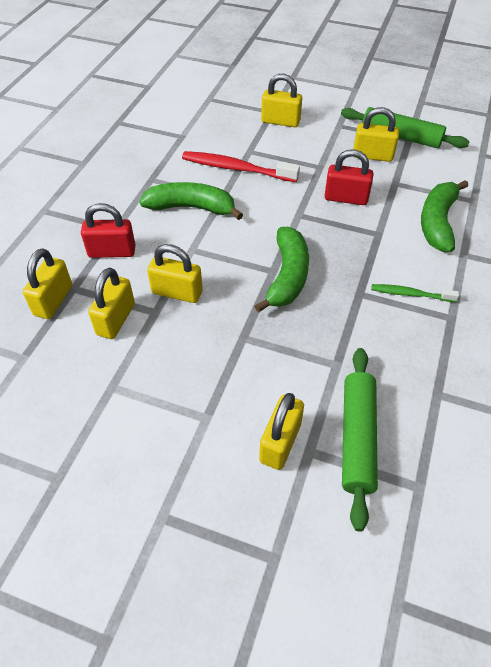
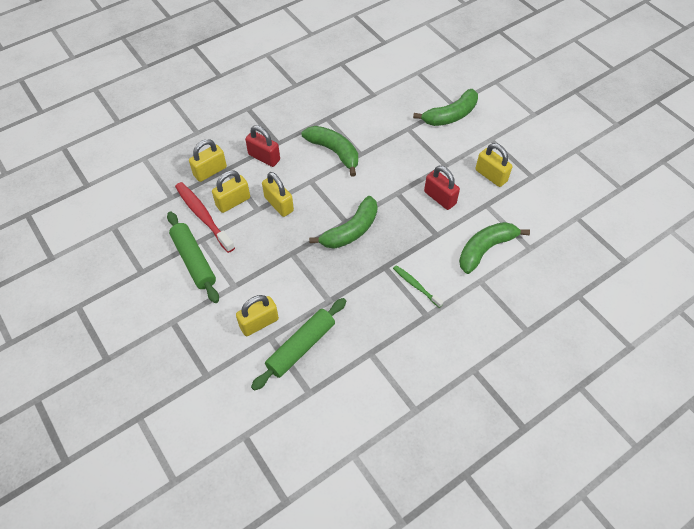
camera: 35 degrees right, 5 degrees up
red toothbrush [182,151,300,182] -> red toothbrush moved to [175,182,235,253]
yellow padlock [261,74,302,127] -> green banana [413,89,478,126]
green rolling pin [341,107,469,148] -> green rolling pin moved to [167,211,219,303]

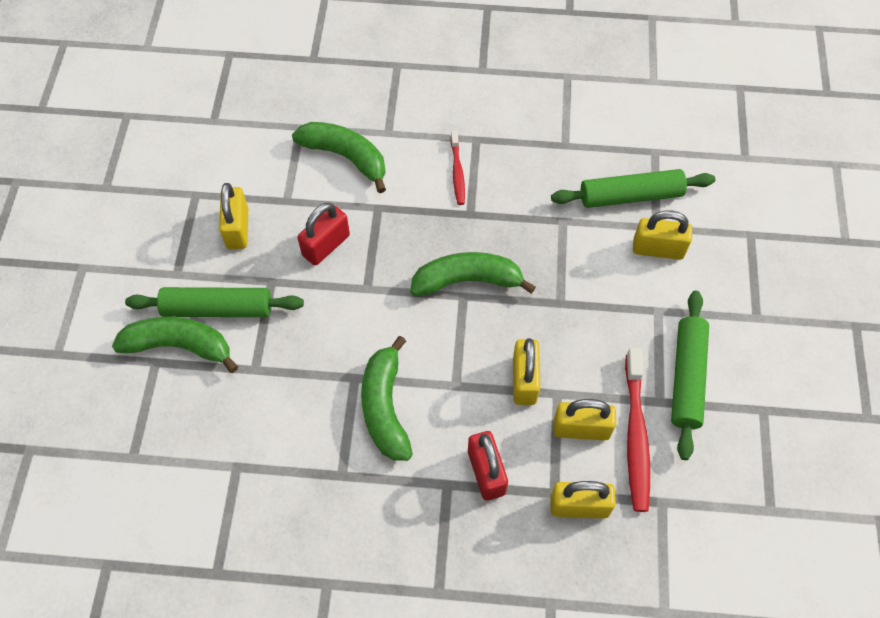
camera: 140 degrees left, 5 degrees up
green toothbrush [393,265,443,308] -> red toothbrush [451,131,465,205]
red padlock [424,166,460,210] -> red padlock turned 45 degrees clockwise [297,203,350,265]
green banana [459,222,530,274] -> green banana turned 150 degrees counterclockwise [292,122,386,193]
none -> green rolling pin [125,287,304,317]

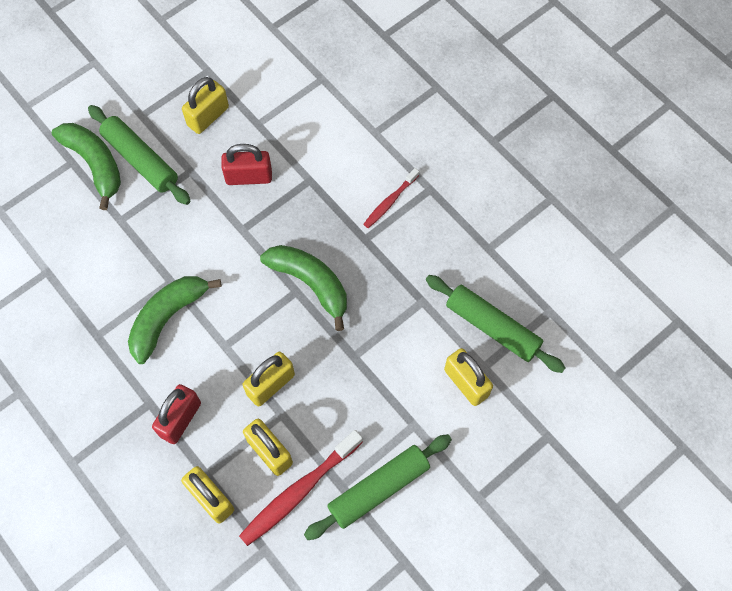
camera: 45 degrees right, 5 degrees up
green banana [292,122,386,193] -> none

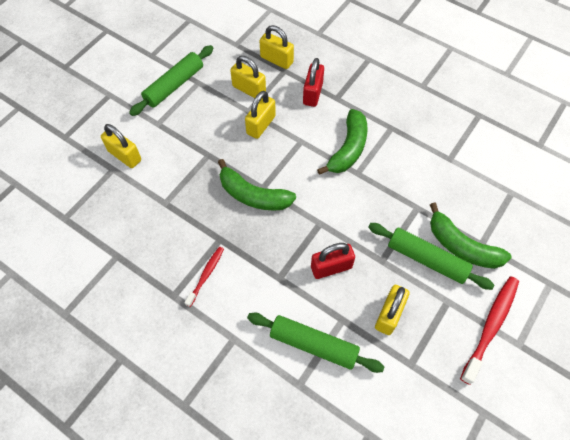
camera: 165 degrees right, 5 degrees down
red toothbrush [239,430,363,546] -> red toothbrush moved to [460,276,519,385]
green rolling pin [426,275,565,373] -> green rolling pin moved to [247,313,384,373]

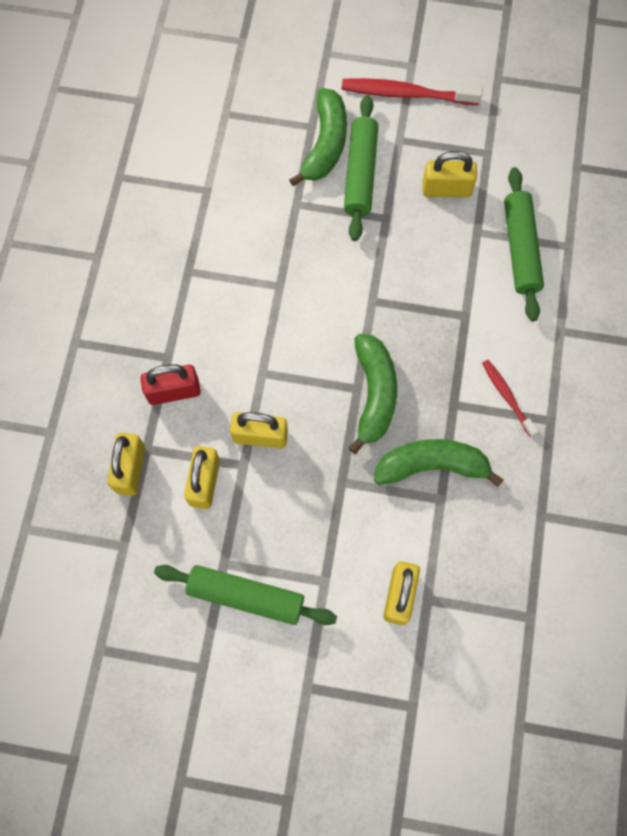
camera: 115 degrees left, 10 degrees up
red toothbrush [184,247,224,307] -> red toothbrush turned 60 degrees clockwise [482,360,538,437]
red padlock [311,243,355,279] -> none
green banana [317,109,368,175] -> green banana moved to [374,439,504,487]

